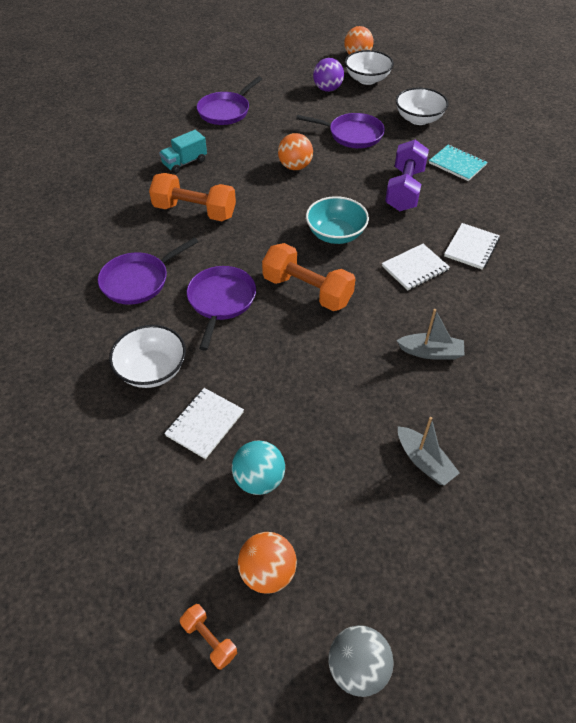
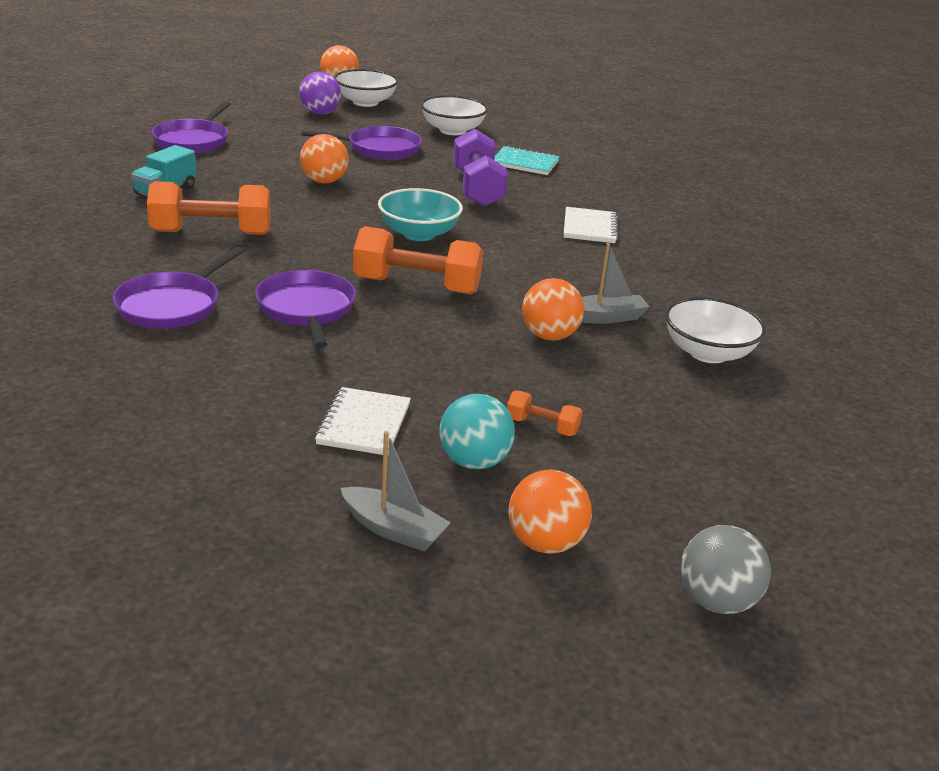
camera: 25 degrees left, 20 degrees down
white bowl [109,325,186,388] -> white bowl moved to [665,297,766,363]
orange dumbbell [180,604,237,670] -> orange dumbbell moved to [507,391,582,436]
white notebook [382,244,450,290] -> none
grey boat [398,417,460,485] -> grey boat moved to [341,431,451,552]
none -> orange ball [522,278,584,341]

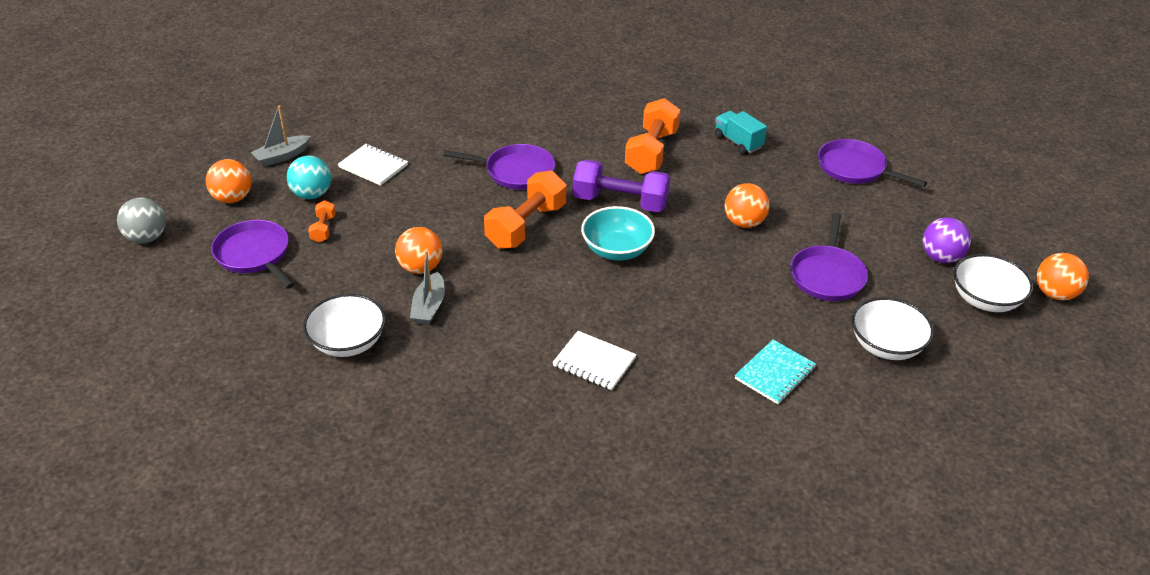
camera: 115 degrees right, 10 degrees up
purple pan [113,247,244,329] -> purple pan moved to [211,220,295,289]
purple dumbbell [453,129,508,207] -> purple dumbbell moved to [573,160,670,212]
orange dumbbell [507,391,582,436] -> orange dumbbell turned 45 degrees counterclockwise [308,200,336,242]

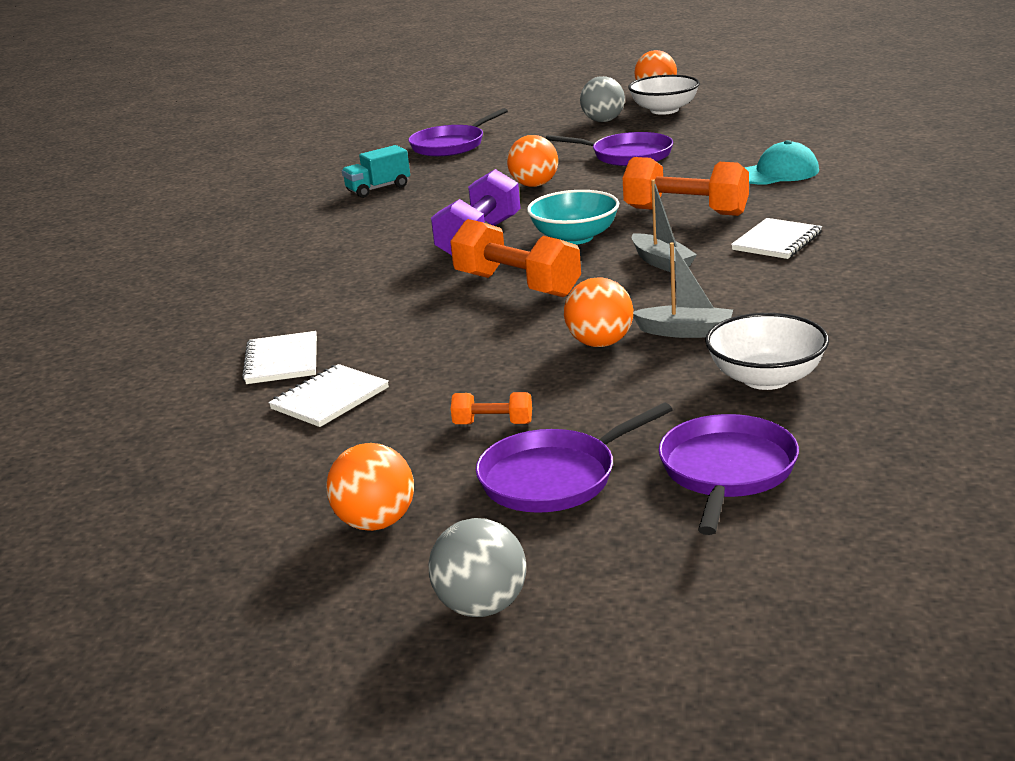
camera: 80 degrees left, 15 degrees down
grey boat [251,105,311,167] -> grey boat moved to [632,179,697,274]
turquoise ball [287,156,331,199] -> none
purple pan [443,144,555,190] -> purple pan moved to [658,414,799,535]
orange dumbbell [625,98,680,174] -> orange dumbbell moved to [623,157,749,216]
turquoise notebook [735,340,816,404] -> turquoise cap [745,140,819,185]
white bowl [852,297,934,360] -> none
purple ball [923,217,971,263] -> grey ball [580,76,625,122]
none -> white notebook [242,331,317,384]

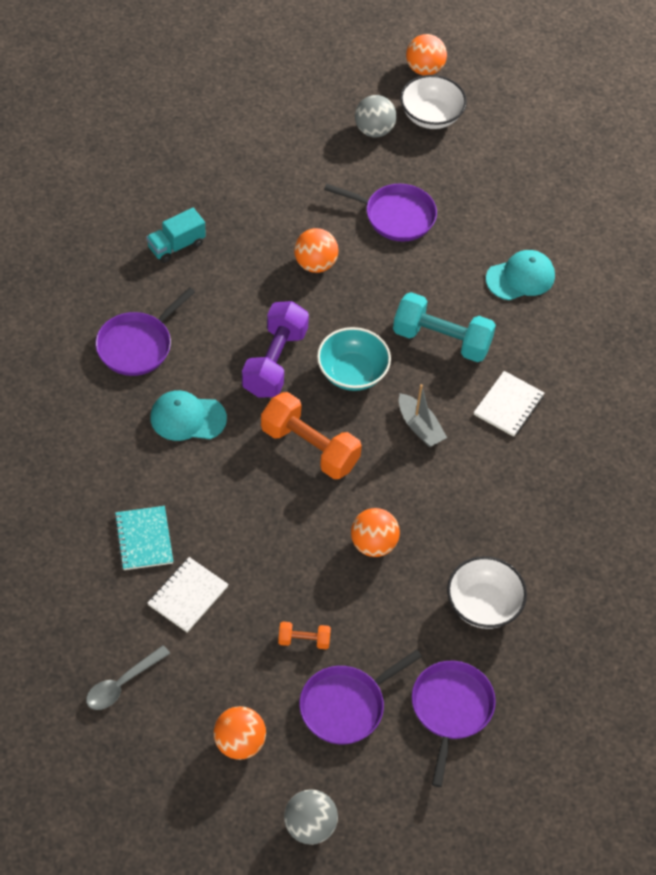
camera: 10 degrees left, 30 degrees up
white notebook [242,331,317,384] -> turquoise notebook [114,506,173,570]
purple pan [408,108,508,157] -> purple pan moved to [96,287,195,376]
orange dumbbell [623,157,749,216] -> turquoise dumbbell [393,292,496,362]
grey boat [633,243,733,338] -> none
none -> grey spoon [86,645,170,710]
none -> turquoise cap [150,390,227,441]

